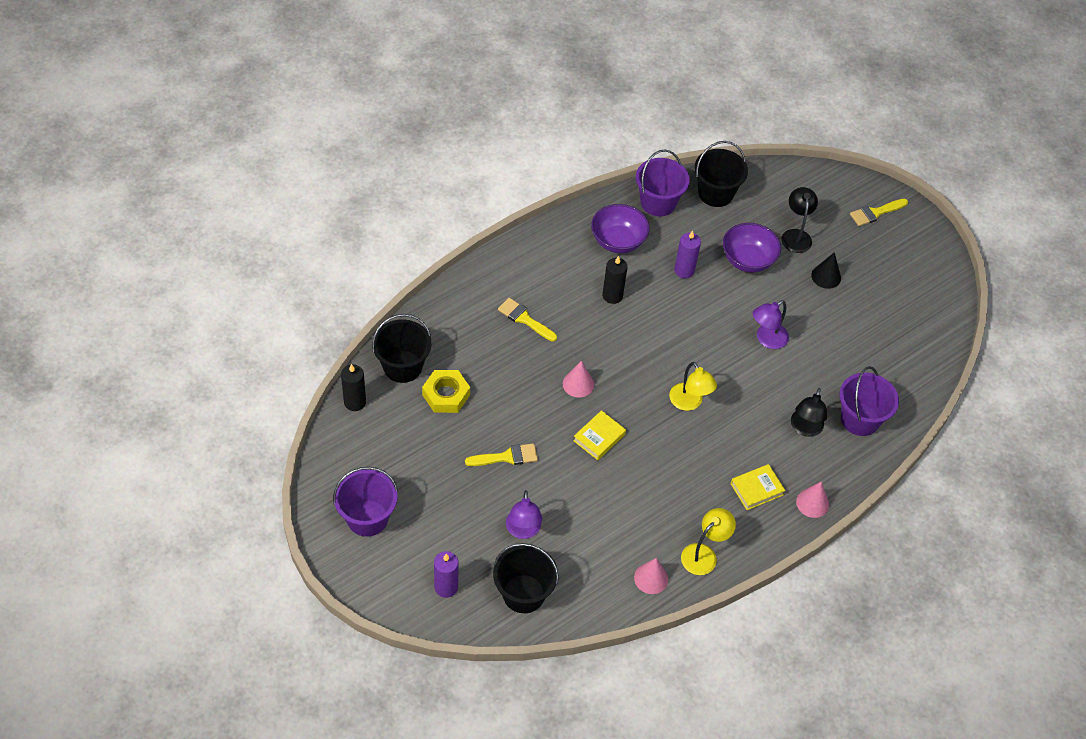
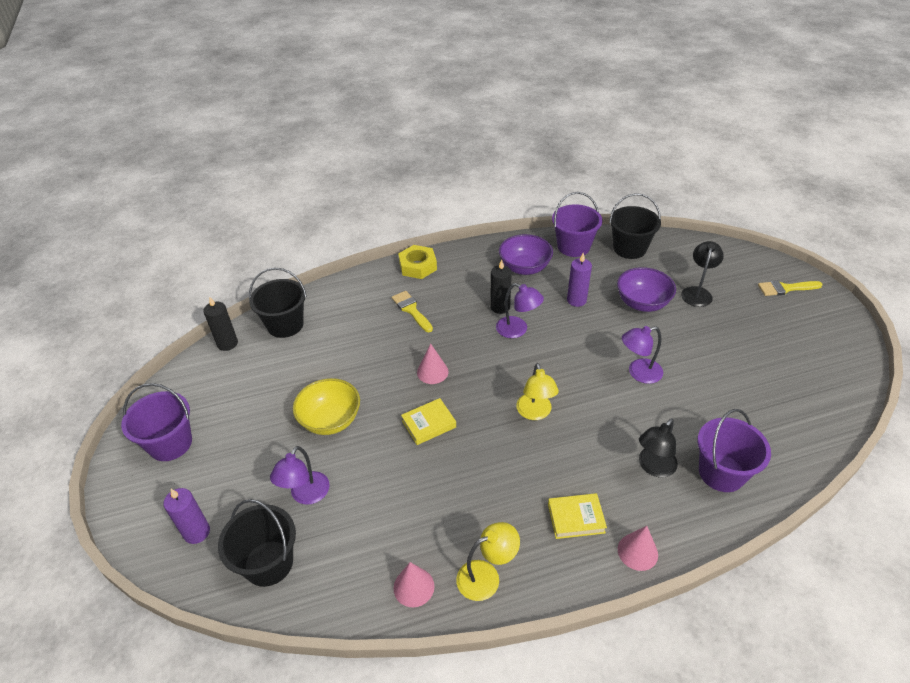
camera: 25 degrees right, 10 degrees down
yellow nut [422,370,470,413] -> yellow nut moved to [398,245,437,279]
yellow brush [465,443,538,466] -> yellow bowl [293,378,360,435]
black cone [811,252,841,289] -> none
none -> purple lamp [496,283,544,338]

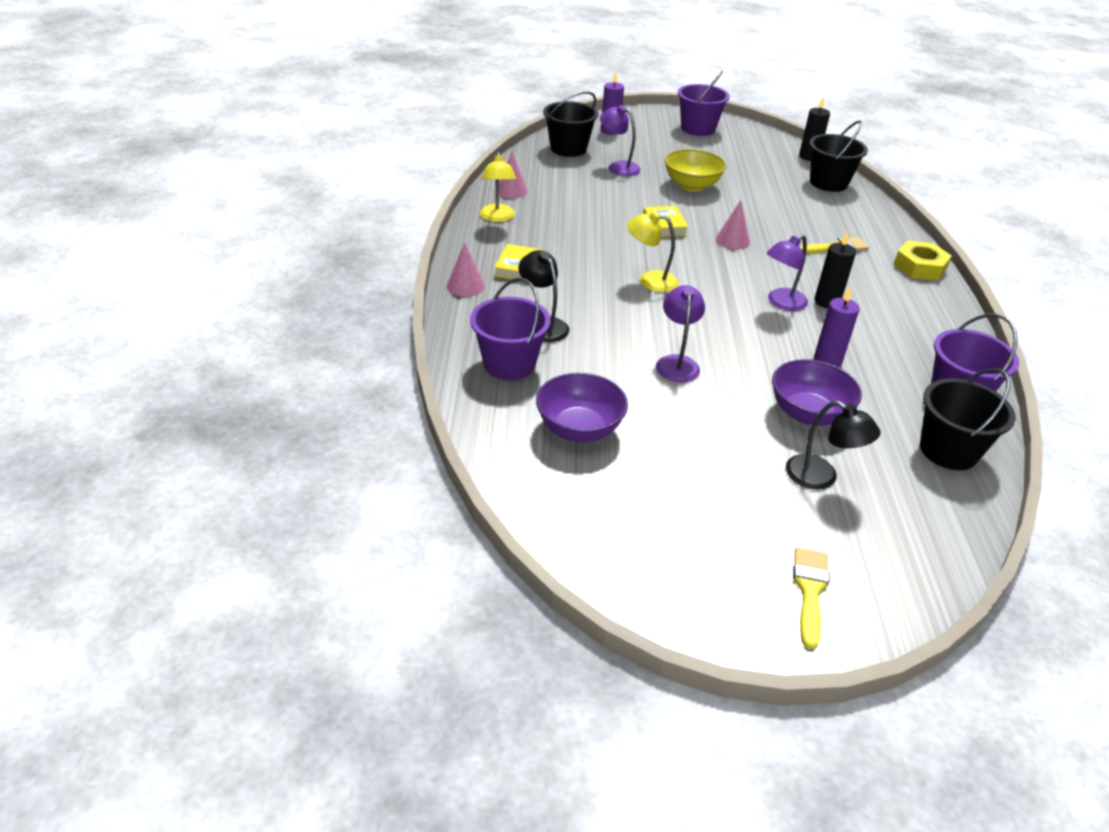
camera: 105 degrees right, 5 degrees down
purple bowl [499,234,553,275] -> purple bowl moved to [536,373,628,442]

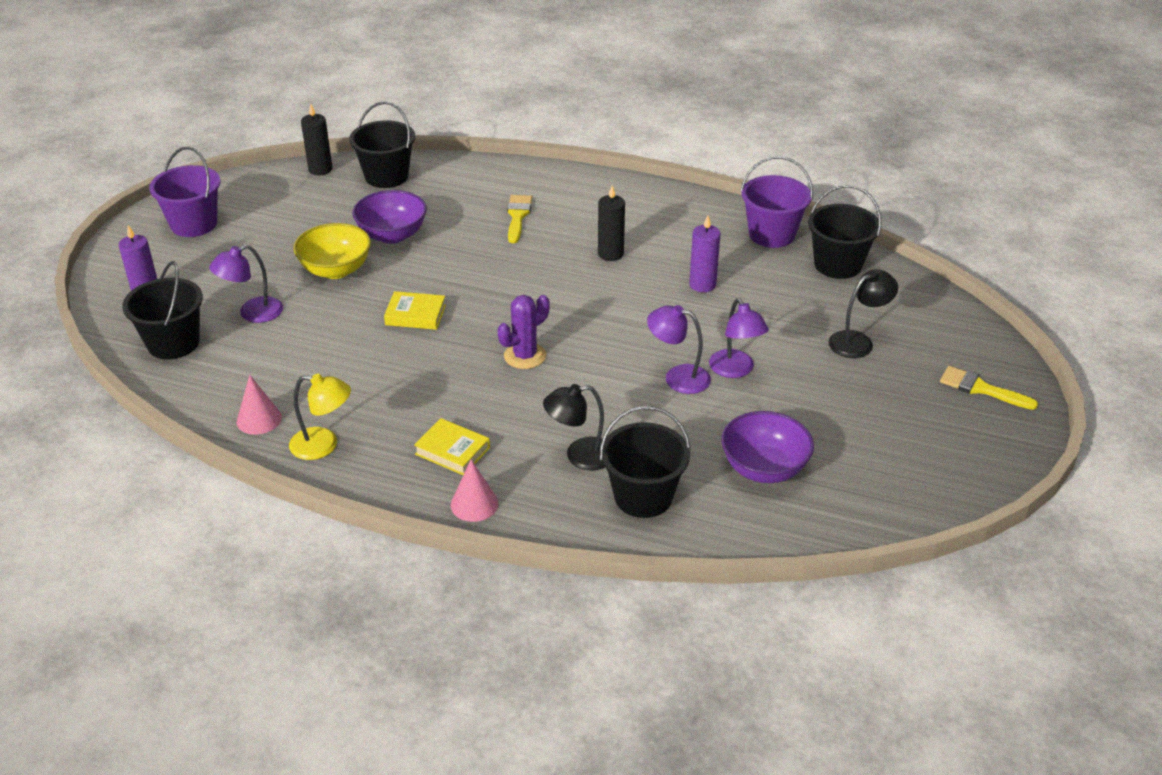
camera: 70 degrees left, 0 degrees up
purple bucket [470,277,551,380] -> black bucket [600,406,691,518]
yellow lamp [627,211,679,292] -> purple cactus [497,295,550,369]
pink cone [716,200,750,249] -> none
purple lamp [767,235,808,311] -> purple lamp moved to [709,298,769,378]
purple bowl [772,359,862,426] -> purple bowl moved to [352,190,427,244]
yellow nut [893,241,952,280] -> none

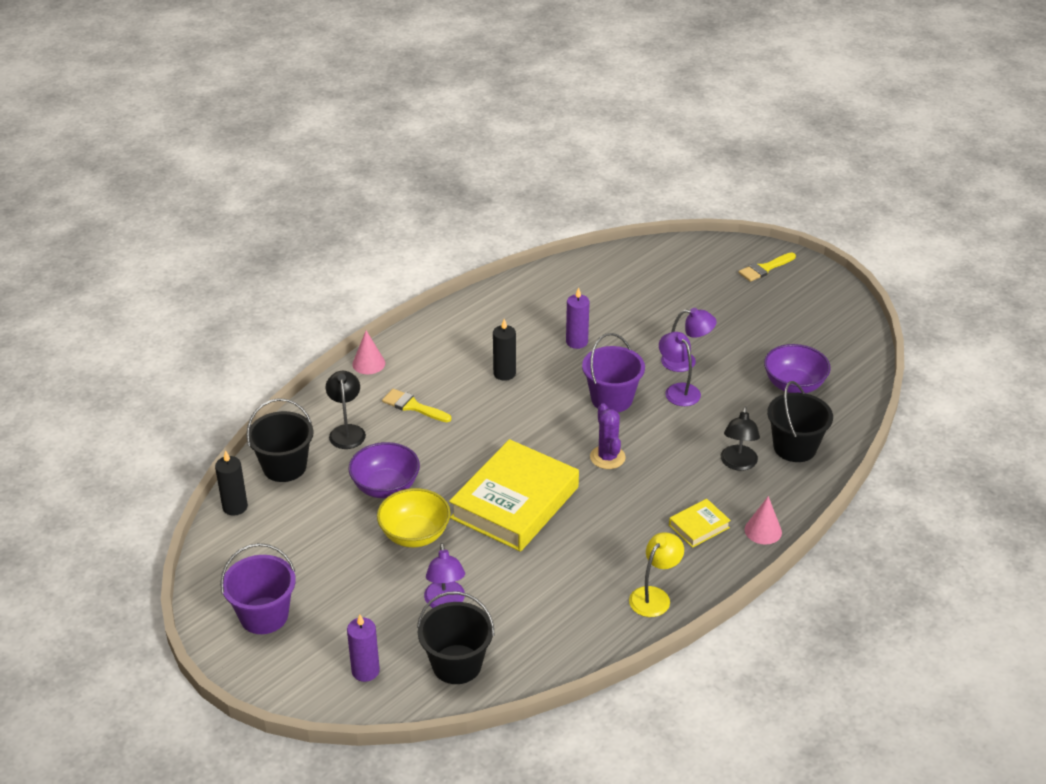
camera: 65 degrees left, 0 degrees up
pink cone [237,375,282,435] -> pink cone moved to [352,331,385,374]
yellow book [384,291,446,330] -> yellow book [449,439,579,552], size x2.27
purple lamp [647,305,711,394] -> purple lamp turned 105 degrees clockwise [659,332,701,406]
purple bucket [741,156,813,248] -> purple bucket moved to [582,333,645,413]
black bucket [808,185,881,279] -> none
black lamp [829,269,898,358] -> black lamp moved to [326,371,366,449]

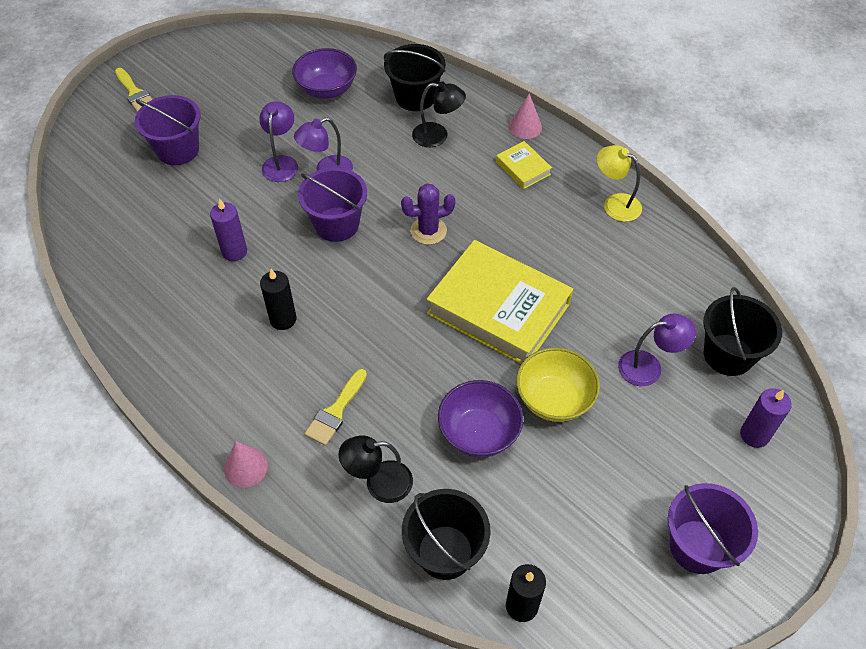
camera: 90 degrees left, 15 degrees up
none -> purple bucket [135,95,201,165]

